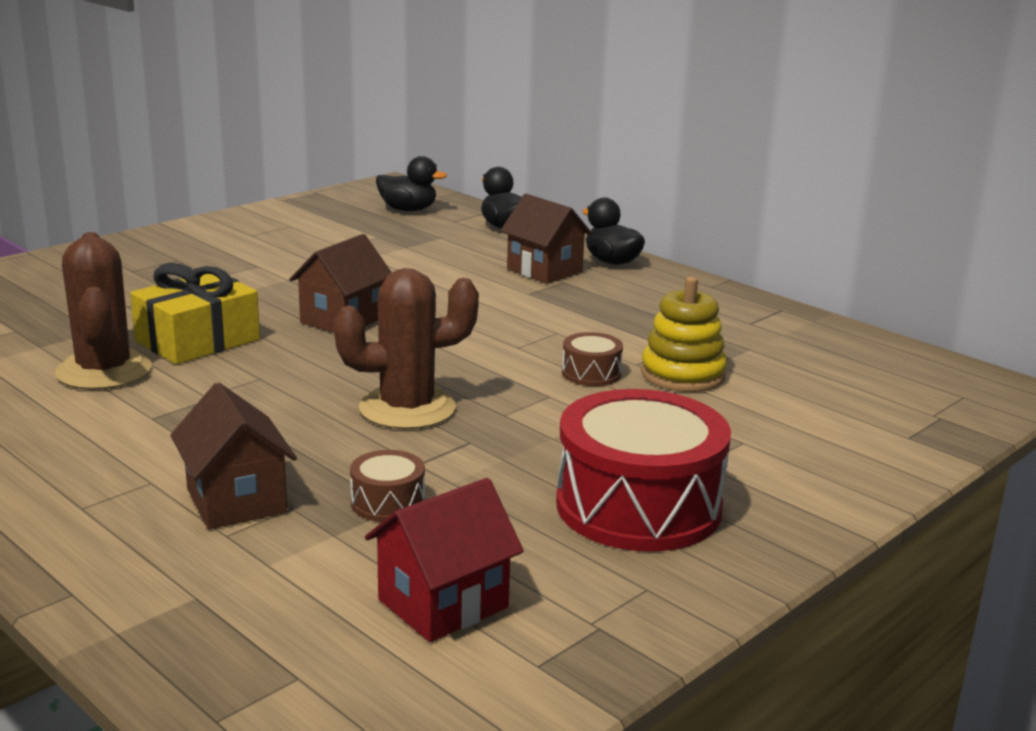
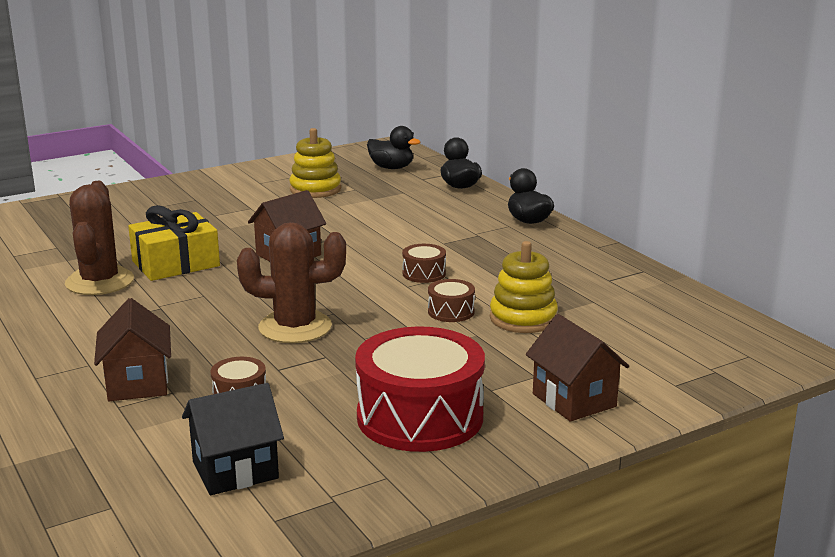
camera: 15 degrees right, 0 degrees up
red house [365,478,524,642] -> black house [182,383,284,495]
brown house [500,194,592,284] -> brown house moved to [526,314,629,422]
none -> yellow stacking toy [289,128,341,198]
none -> brown drum [402,244,446,283]

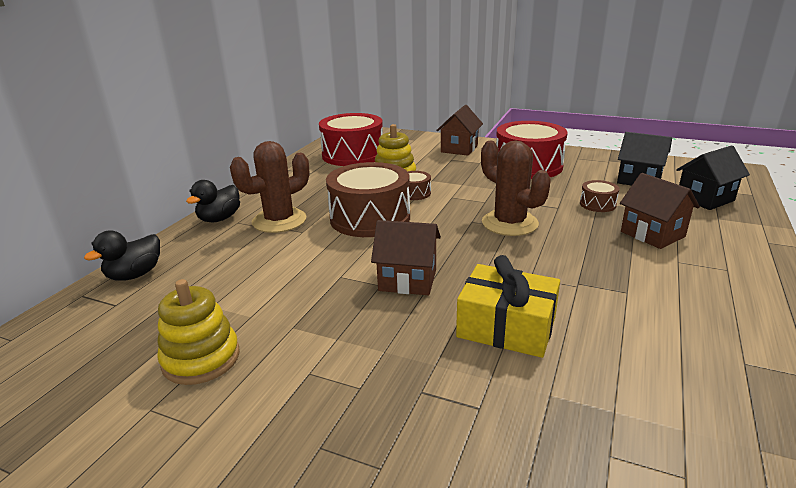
camera: 125 degrees left, 5 degrees up
brown cactus [65,181,134,295] -> brown cactus moved to [230,141,309,233]
brown house [94,298,171,401] -> brown house turned 75 degrees counterclockwise [620,173,700,249]
black duck [367,126,420,169] -> none
brown drum [402,244,446,283] -> brown drum [326,162,410,237], size x2.26
none -> red drum [319,113,383,166]
none -> black house [676,145,750,210]

